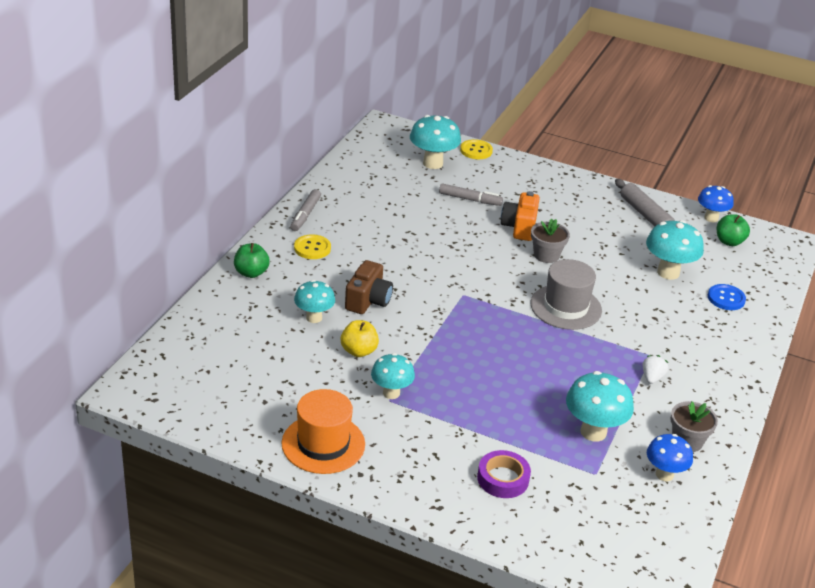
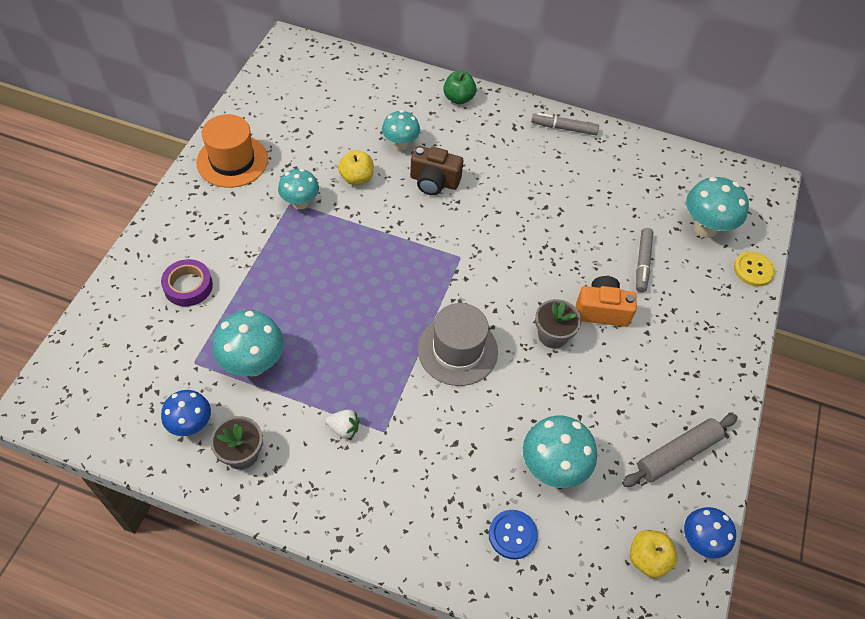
camera: 85 degrees right, 20 degrees up
yellow button [294,234,331,259] -> none
green apple [717,214,750,246] -> yellow apple [630,530,678,578]

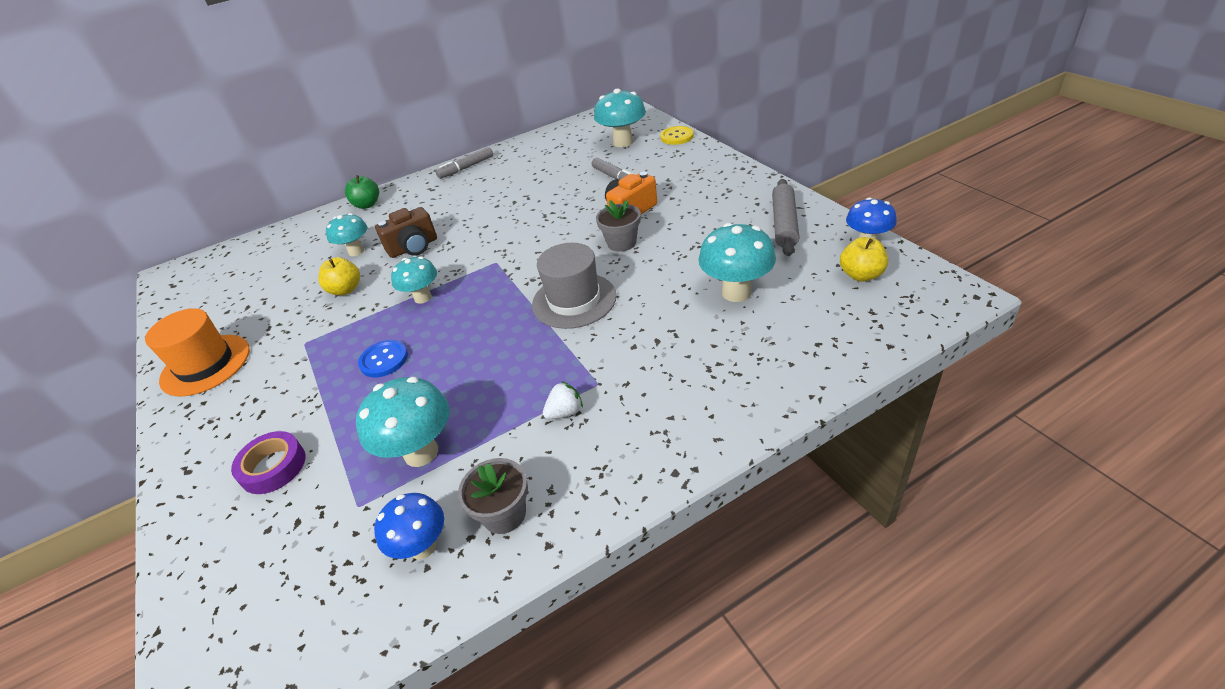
camera: 40 degrees left, 15 degrees down
turquoise mushroom [278,169,319,210] -> turquoise mushroom moved to [391,256,437,304]
blue button [489,510,538,559] -> blue button moved to [358,340,408,378]

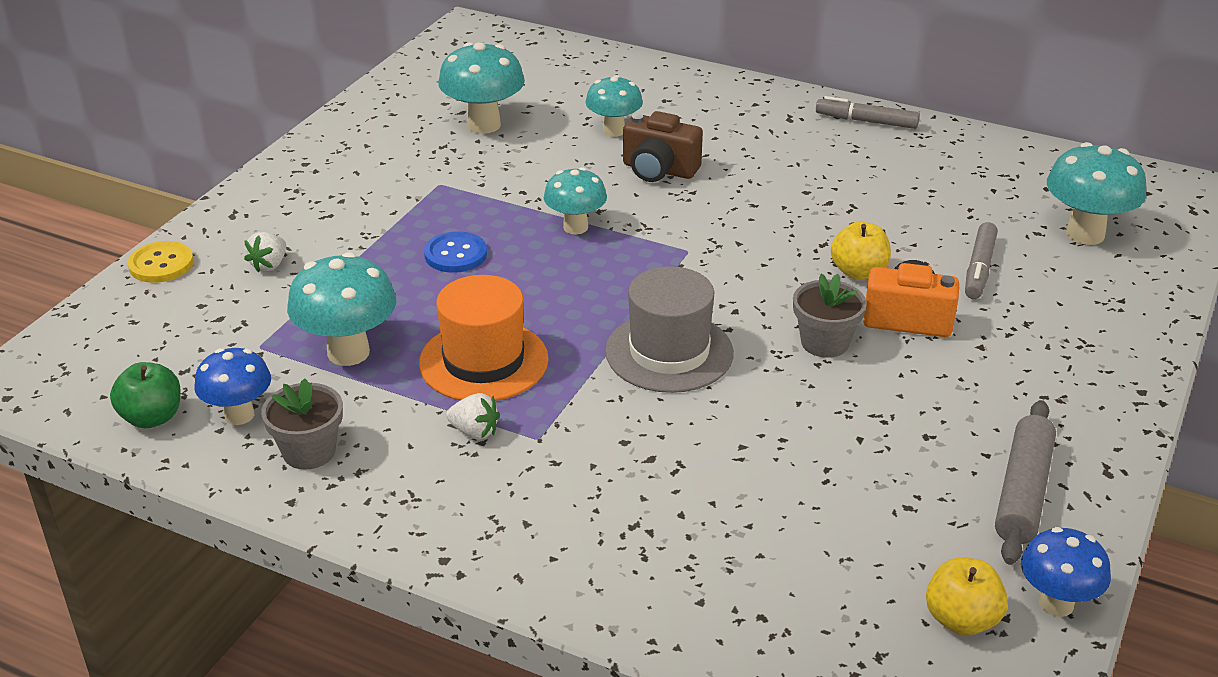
camera: 50 degrees right, 5 degrees down
orange hat [145,308,250,396] -> orange hat moved to [419,275,549,401]
purple tape [231,431,306,494] -> white strawberry [244,232,286,273]
yellow apple [319,257,360,295] -> yellow apple moved to [831,221,891,280]
green apple [345,175,379,209] -> green apple moved to [110,362,181,428]
yellow button [660,126,694,145] -> yellow button moved to [128,241,194,283]
turquoise mushroom [698,223,776,302] -> turquoise mushroom moved to [438,42,525,134]
grey rolling pin [772,179,799,256] -> grey rolling pin turned 45 degrees counterclockwise [995,400,1056,565]

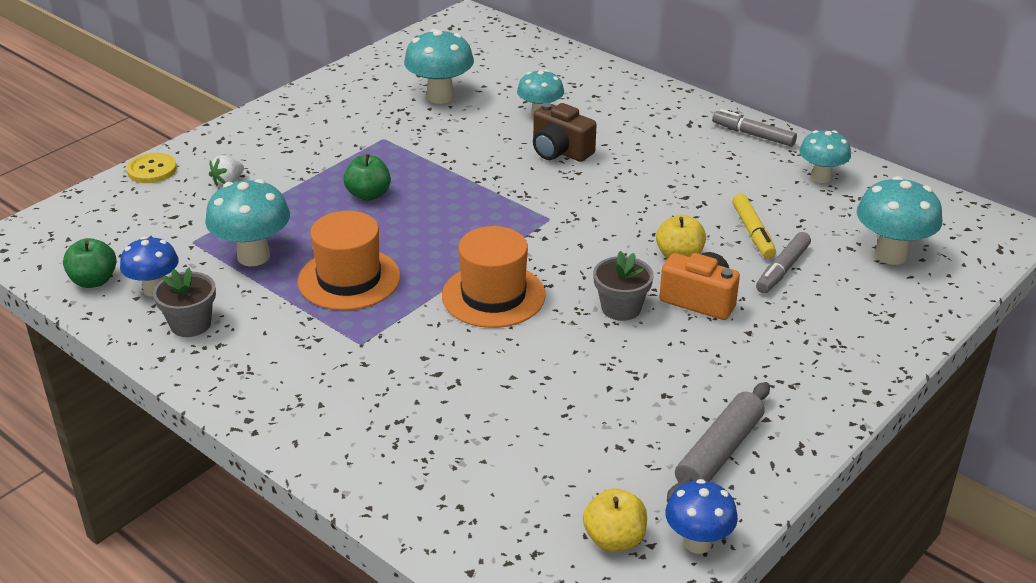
camera: 15 degrees right, 0 degrees up
blue button [424,231,487,273] -> green apple [344,154,391,201]
white strawberry [446,393,500,440] -> none
turquoise mushroom [544,167,607,234] -> turquoise mushroom moved to [799,130,851,183]
grey hat [605,266,734,393] -> orange hat [442,226,546,328]
none -> yellow marker [732,194,776,259]

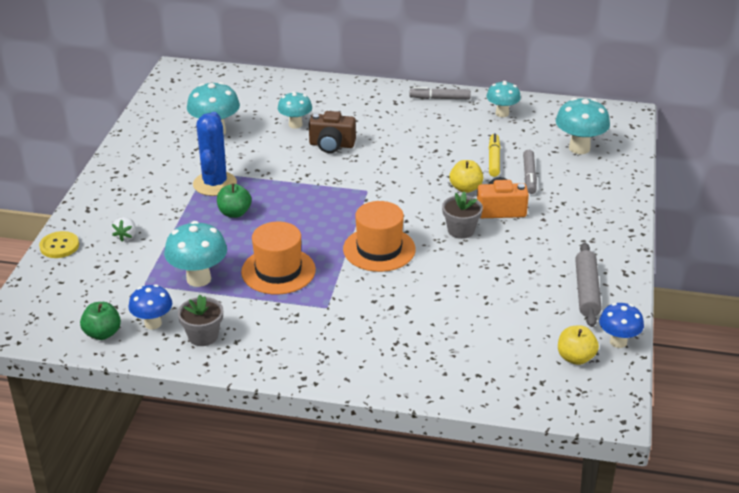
camera: 30 degrees left, 0 degrees up
yellow marker [732,194,776,259] -> yellow marker turned 135 degrees counterclockwise [489,133,500,177]
none -> blue cactus [193,112,237,196]

